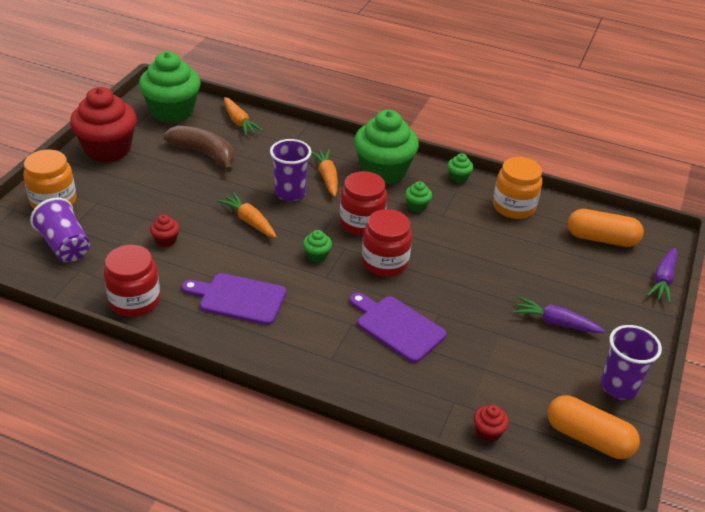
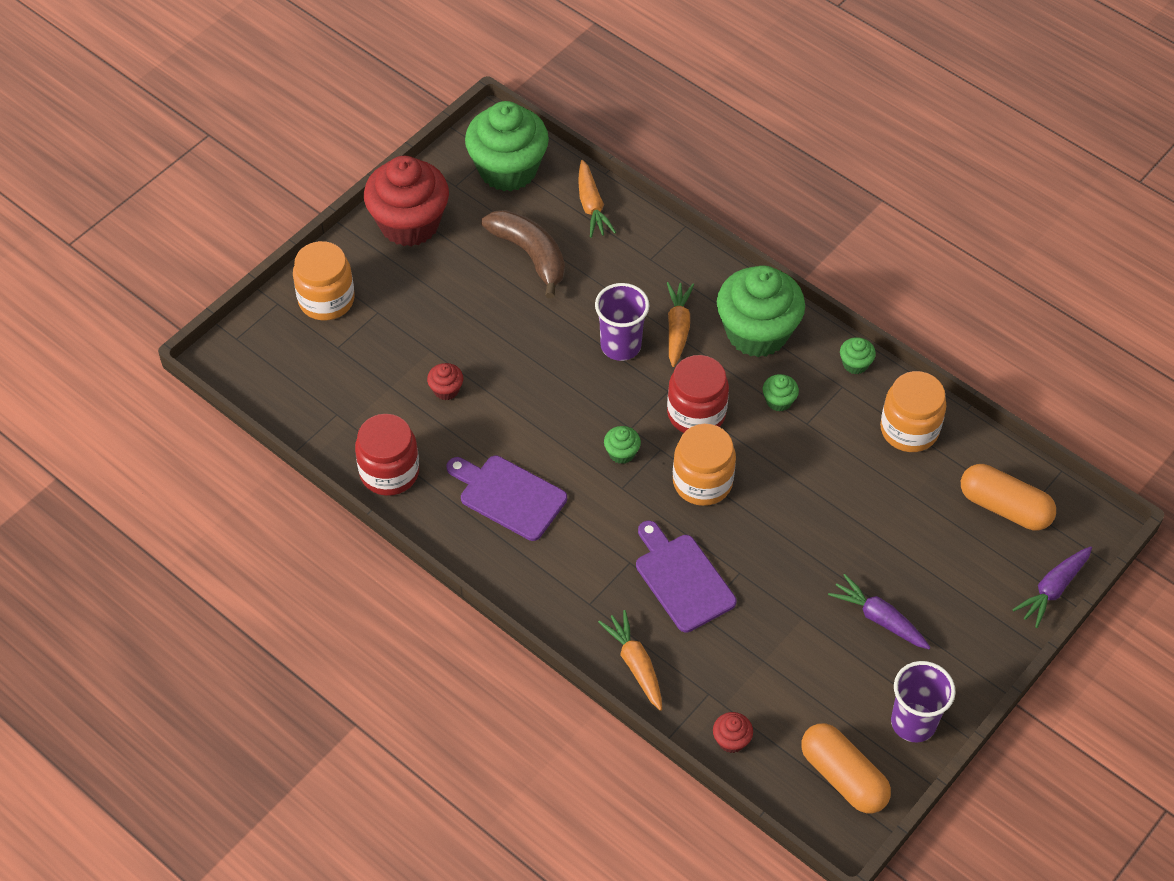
camera: 20 degrees right, 15 degrees up
purple cup [30,198,90,262] -> none
orange carrot [217,192,276,238] -> orange carrot moved to [598,610,662,711]
red jar [362,209,412,277] -> orange jar [673,424,736,506]

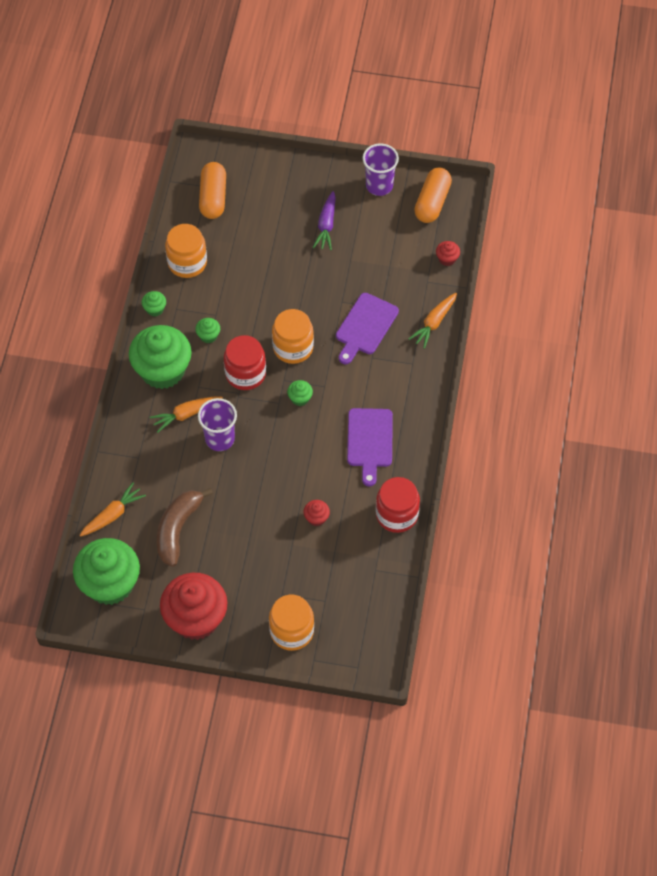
camera: 120 degrees left, 5 degrees up
purple carrot [1012,546,1092,628] -> none

